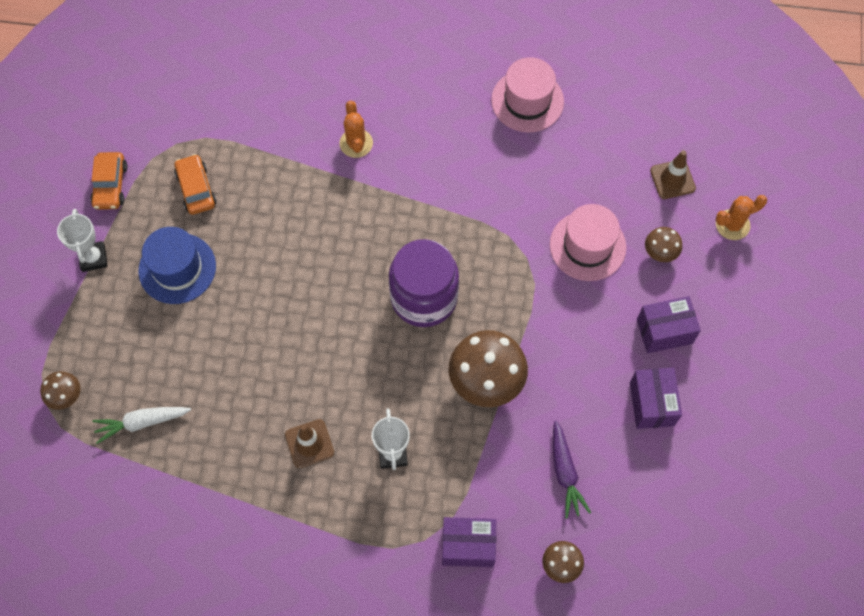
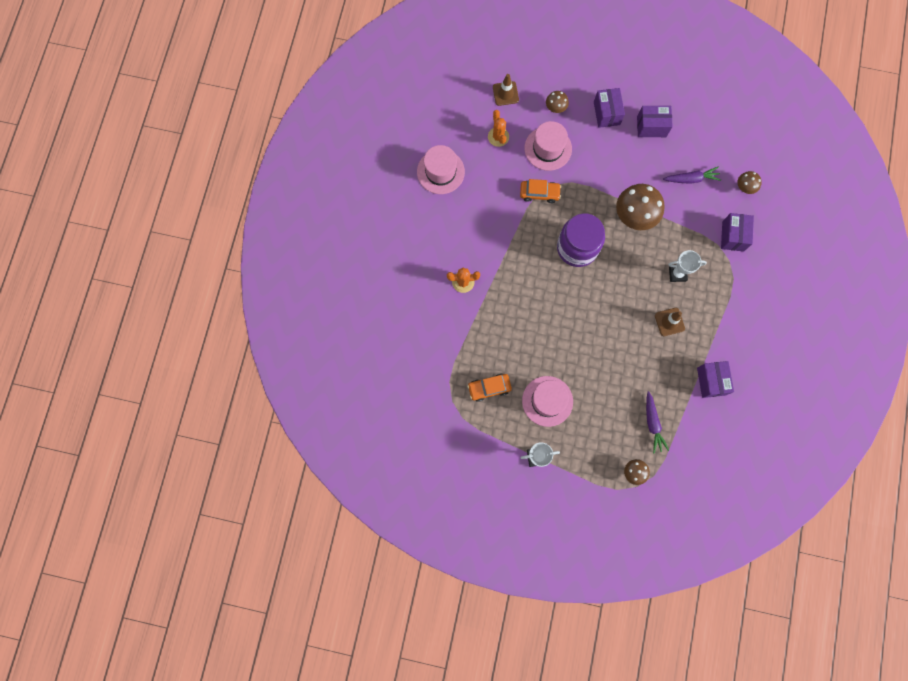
camera: 85 degrees left, 10 degrees up
orange car [90,152,127,210] -> orange car moved to [520,179,561,203]
white carrot [92,407,191,444] -> purple carrot [646,391,669,453]
blue hat [138,227,216,304] -> pink hat [522,376,573,427]
orange cactus [716,195,767,240] -> orange cactus moved to [488,110,509,147]
none -> purple box [697,361,734,398]

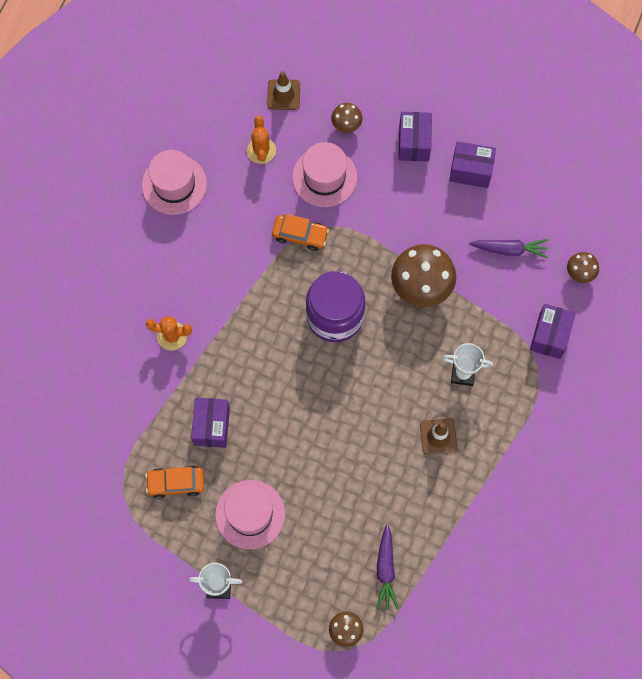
camera: 10 degrees right, 5 degrees down
purple box [697,361,734,398] -> purple box moved to [191,398,230,448]

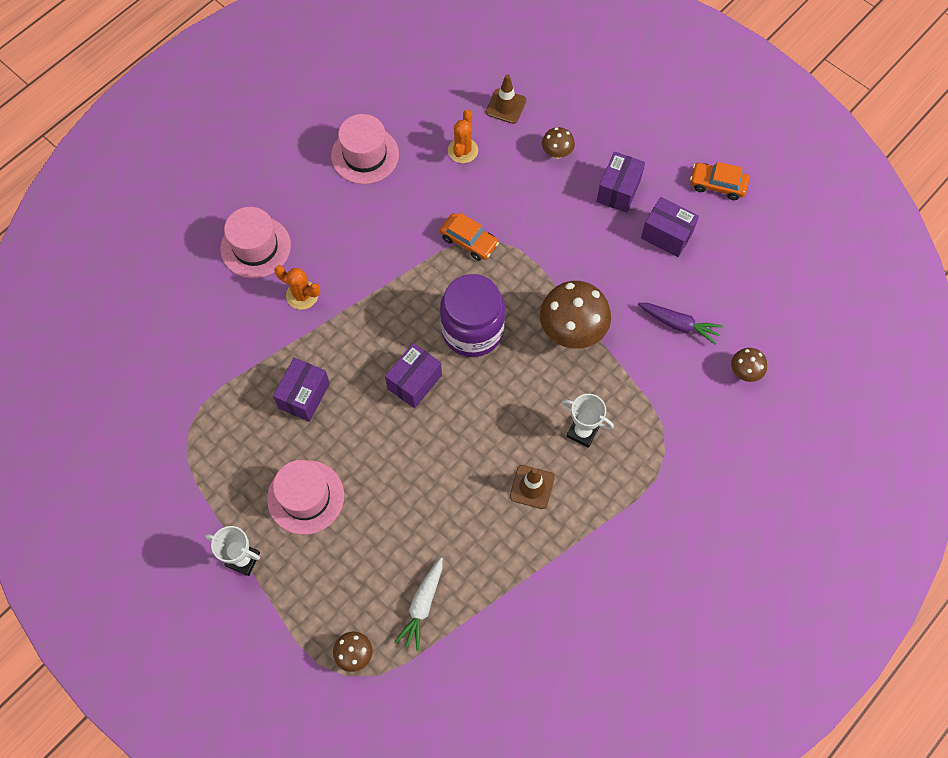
camera: 20 degrees right, 5 degrees down
orange car [145,466,204,499] -> orange car moved to [690,162,749,200]
pink hat [292,142,357,207] -> pink hat moved to [220,207,291,278]
purple carrot [376,524,399,609] -> white carrot [395,557,443,651]
purple box [530,304,576,359] -> purple box moved to [385,343,442,408]

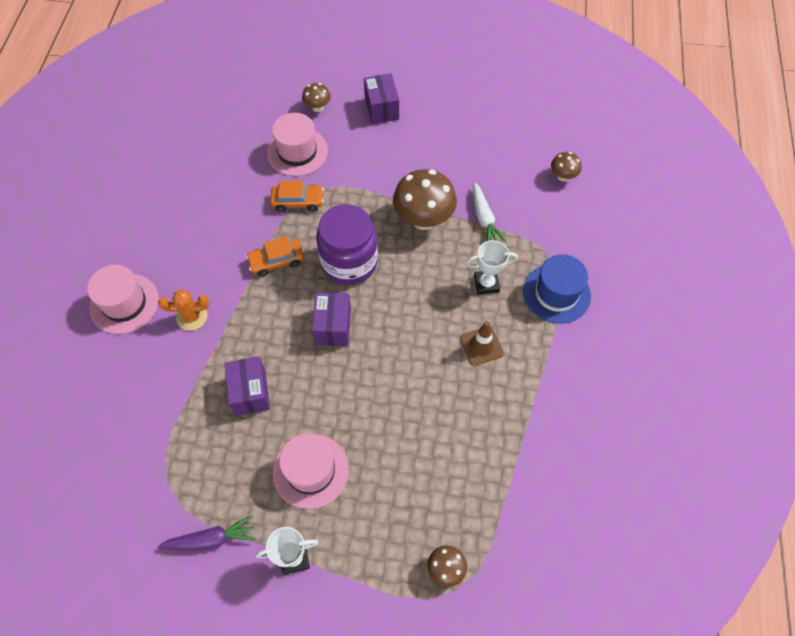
camera: 35 degrees left, 5 degrees down
pink hat [331,114,399,184] -> pink hat moved to [267,113,328,176]
white carrot [395,557,443,651] -> white carrot moved to [473,183,507,243]
orange cactus [448,109,478,163] -> none
brown traffic cone [486,74,526,124] -> none
purple carrot [638,303,723,345] -> purple carrot moved to [158,516,256,550]
purple box [641,197,699,257] -> none
orange car [690,162,749,200] -> orange car moved to [246,236,304,277]
none -> blue hat [523,254,591,324]

